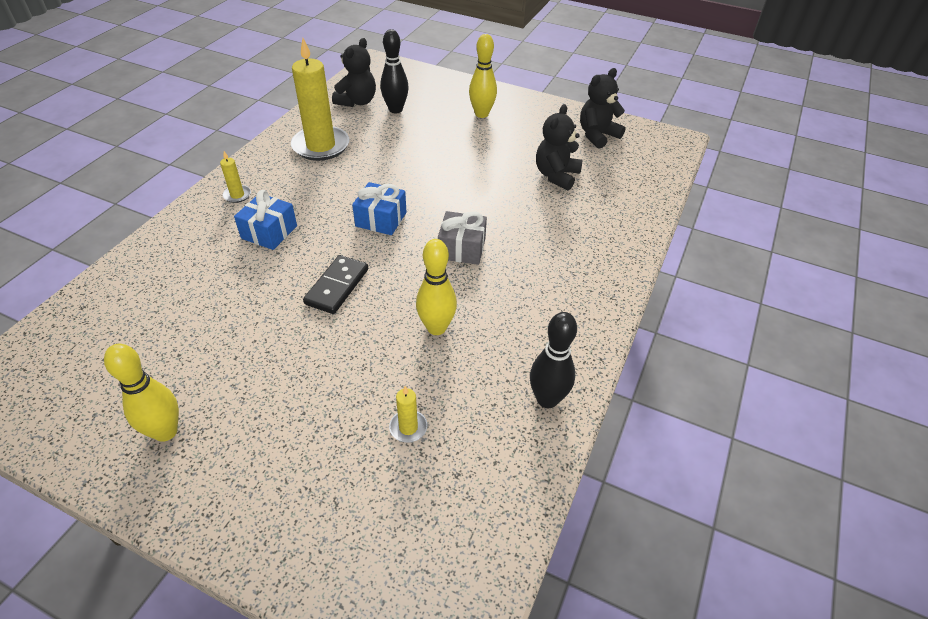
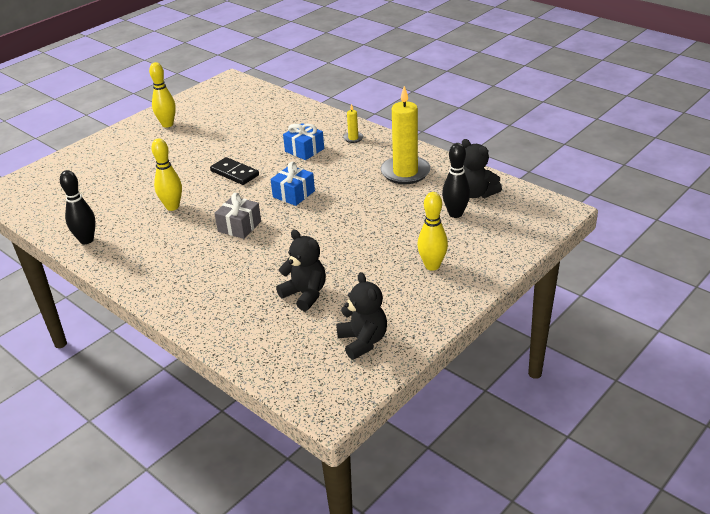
camera: 110 degrees right, 10 degrees down
yellow candle [389,386,427,443] -> none

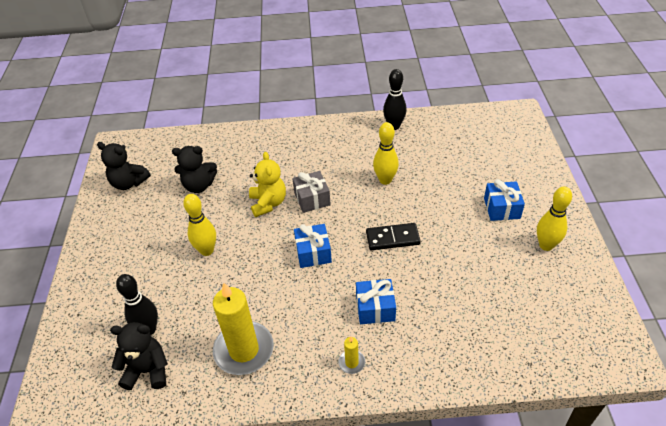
camera: 135 degrees right, 10 degrees up
yellow bowling pin [417,192,448,271] -> yellow bowling pin moved to [183,194,216,256]
none -> yellow teddy bear [249,152,286,217]
none -> blue gift [484,179,525,221]

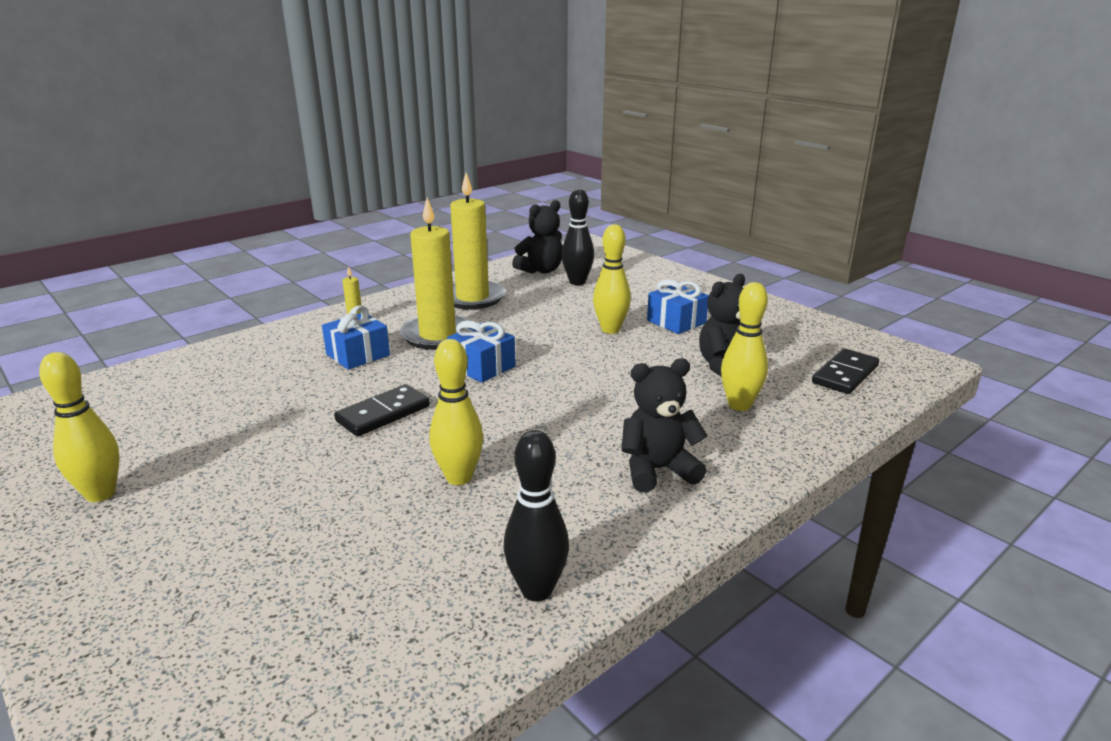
camera: 140 degrees right, 20 degrees down
black teddy bear [97,142,151,190] -> black teddy bear moved to [621,358,707,492]
yellow teddy bear [249,152,286,217] -> none
grey gift [292,171,331,213] -> none
blue gift [484,179,525,221] -> blue gift moved to [647,279,709,334]
none -> yellow candle [400,198,470,350]
none -> yellow bowling pin [721,282,768,411]
none -> black domino [812,348,879,394]

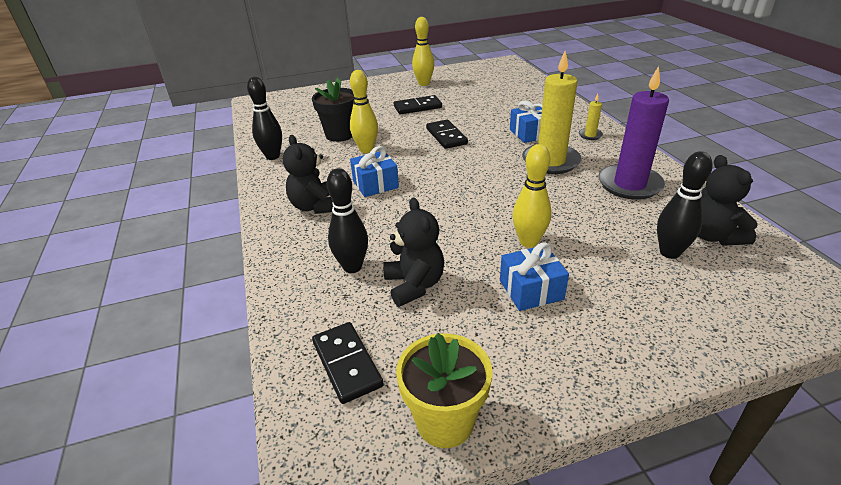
camera: 115 degrees right, 10 degrees up
blue gift [447,321,516,383] -> blue gift moved to [350,146,399,197]
yellow candle [450,173,506,310] -> purple candle [599,66,669,200]
black teddy bear [621,358,707,492] -> black teddy bear turned 150 degrees clockwise [283,135,333,214]
yellow bowling pin [721,282,768,411] -> black bowling pin [327,168,368,273]
none -> black flower pot [312,78,355,142]
none -> black domino [394,95,442,114]
none -> yellow flower pot [396,333,492,448]

